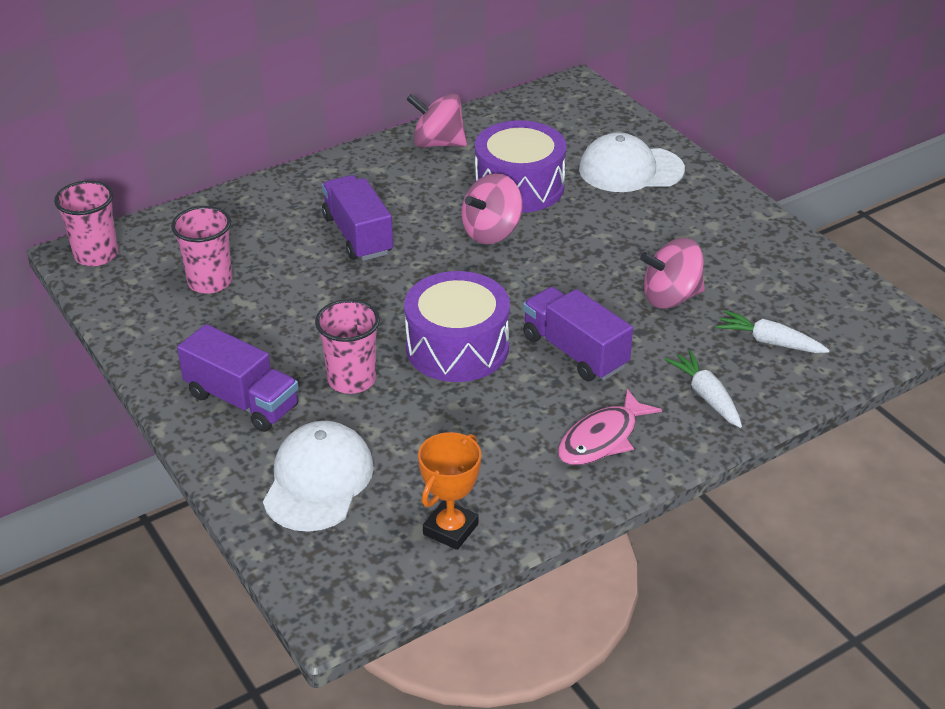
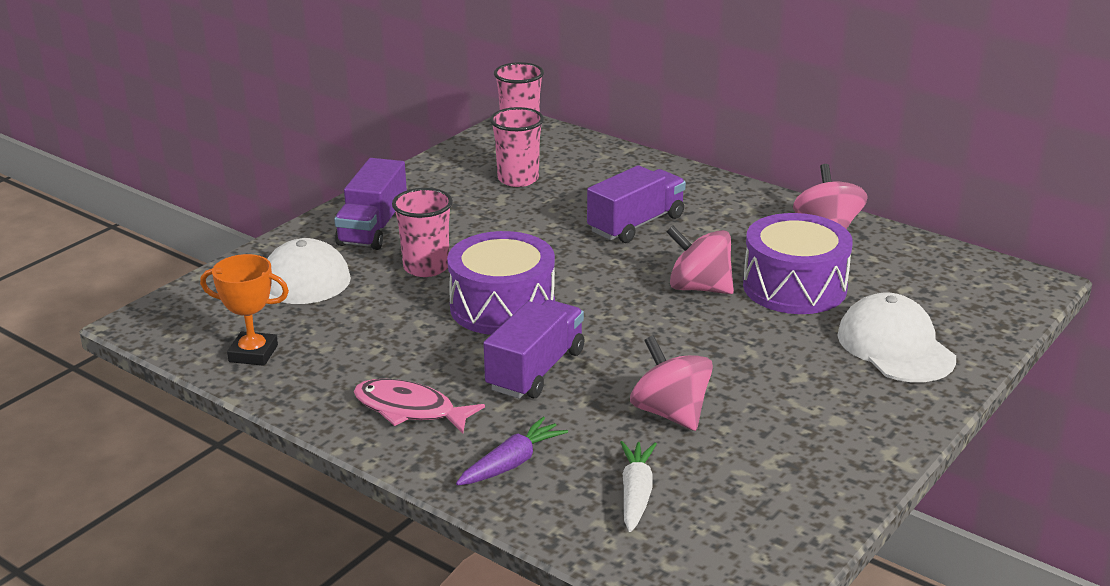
camera: 70 degrees right, 10 degrees down
white carrot [665,350,742,428] -> purple carrot [456,417,568,485]

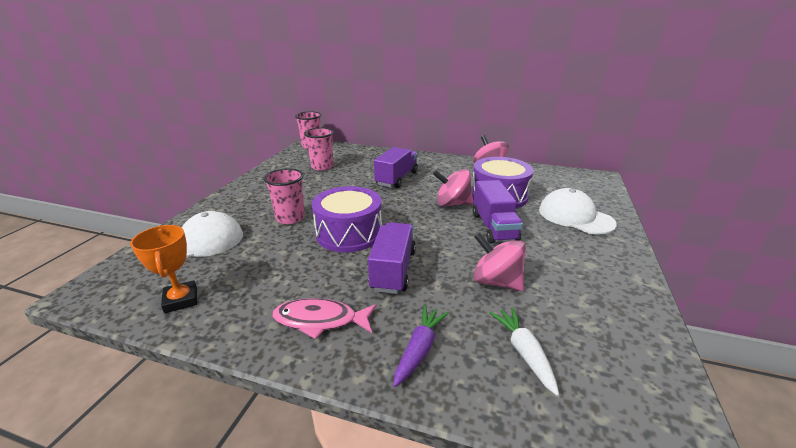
camera: 20 degrees left, 0 degrees up
orange trophy [200,254,289,366] -> orange trophy turned 75 degrees clockwise [130,225,197,313]
purple truck [334,158,407,250] -> purple truck moved to [473,180,523,243]

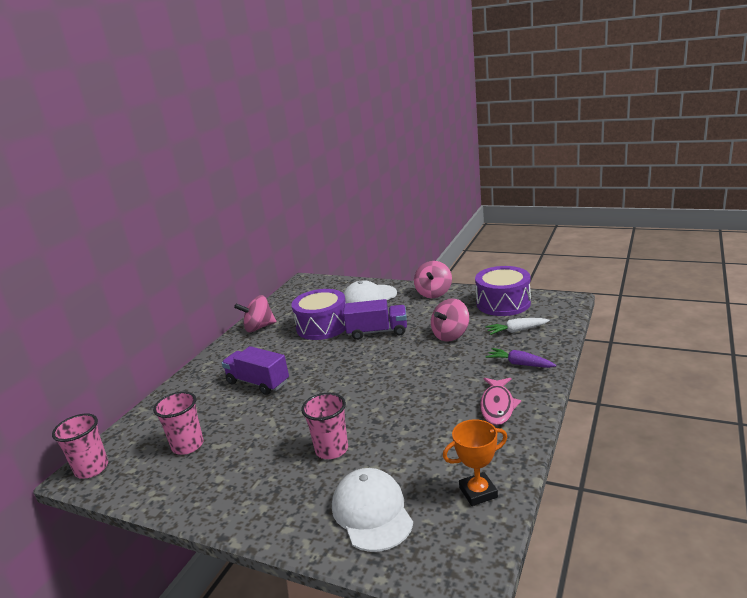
camera: 80 degrees left, 5 degrees down
purple drum [312,186,382,252] -> purple drum moved to [475,266,531,316]
purple truck [368,222,416,294] -> none
pink spinning top [433,169,473,207] -> pink spinning top moved to [414,261,452,298]

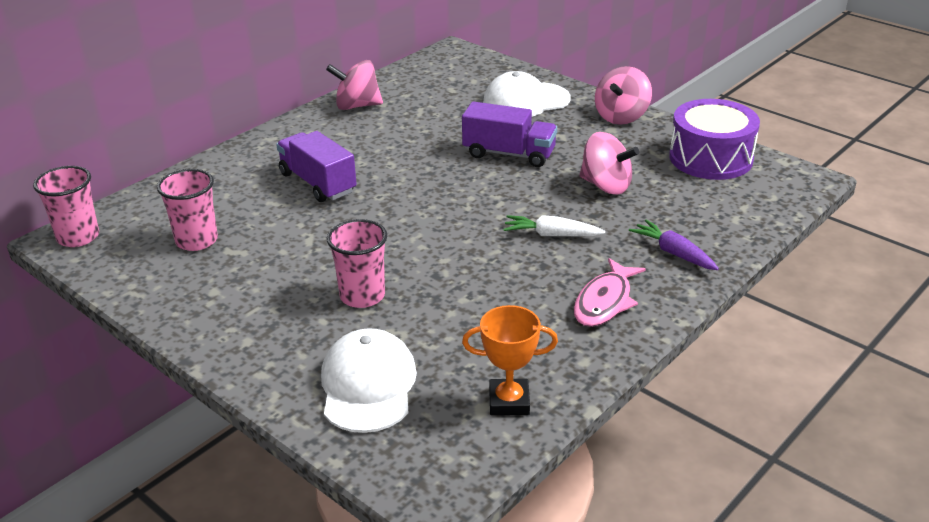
camera: 15 degrees right, 10 degrees up
purple drum [291,289,346,340] -> none
pink spinning top [431,298,469,342] -> pink spinning top turned 120 degrees counterclockwise [579,132,639,195]
white carrot [485,318,550,335] -> white carrot moved to [503,215,605,236]

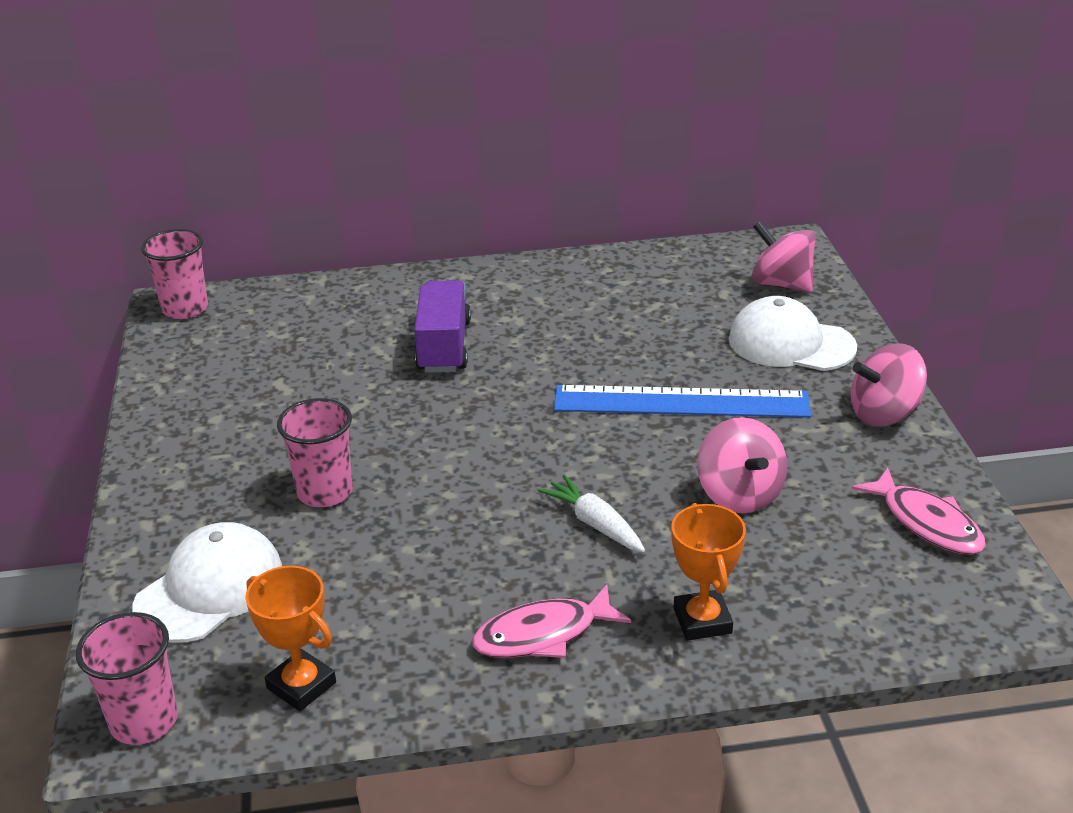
camera: 40 degrees right, 0 degrees up
pink cup [157,169,218,251] -> pink cup moved to [76,612,178,745]
pink spinning top [326,60,383,110] -> pink spinning top moved to [752,221,816,293]
purple truck [462,101,557,167] -> blue ruler [554,385,811,418]
purple carrot [629,220,719,270] -> orange trophy [671,503,746,641]
purple drum [669,99,760,180] -> pink fish [852,468,986,555]

